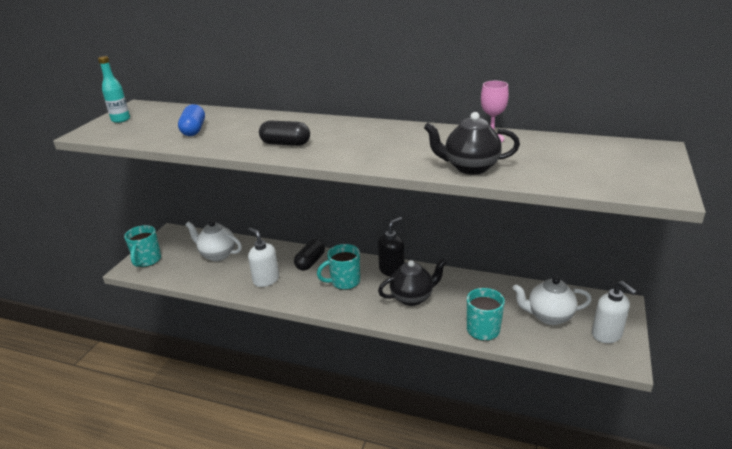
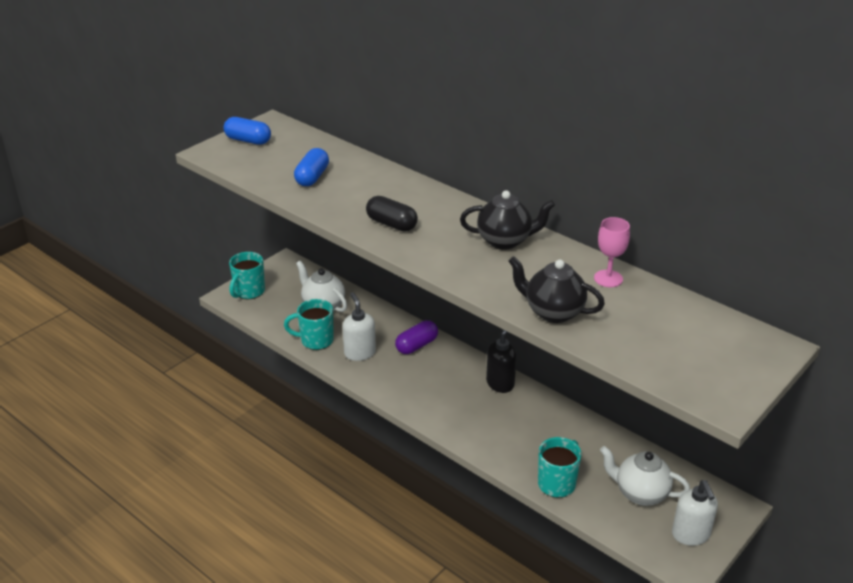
camera: 20 degrees right, 5 degrees up
turquoise bottle [98,56,130,123] -> blue capsule [224,117,271,145]
black capsule [294,239,325,271] -> purple capsule [395,320,438,354]
turquoise mug [317,244,360,290] -> turquoise mug moved to [284,299,334,350]
black teapot [378,259,447,306] -> black teapot moved to [460,190,555,250]

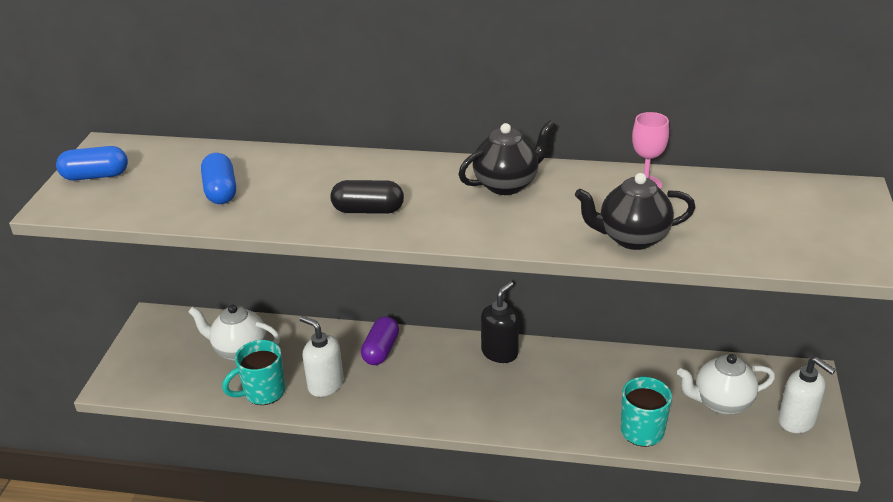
camera: 30 degrees left, 0 degrees up
turquoise mug [229,252,265,299] -> none

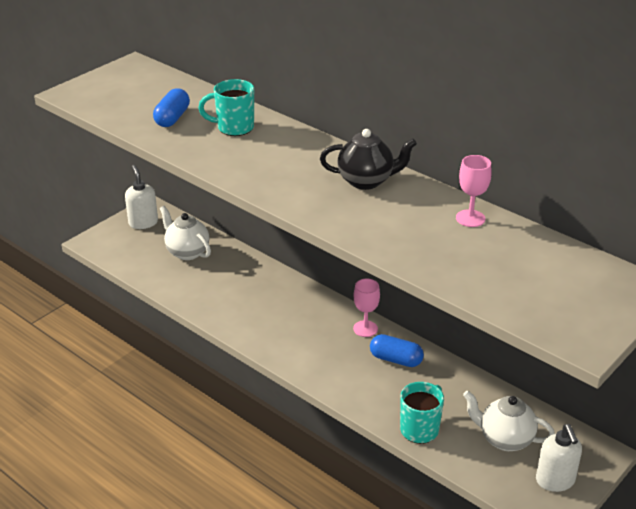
camera: 30 degrees right, 0 degrees up
blue capsule [56,146,128,181] -> blue capsule moved to [370,334,424,367]
turquoise mug [222,340,285,405] -> turquoise mug moved to [198,79,254,136]
white soap dispenser [300,316,344,397] -> white soap dispenser moved to [125,165,158,229]
black capsule [331,180,404,214] -> none
purple capsule [361,316,399,365] -> none
black soap dispenser [481,281,519,363] -> pink goblet [353,279,380,337]
black teapot [575,173,696,250] -> none

